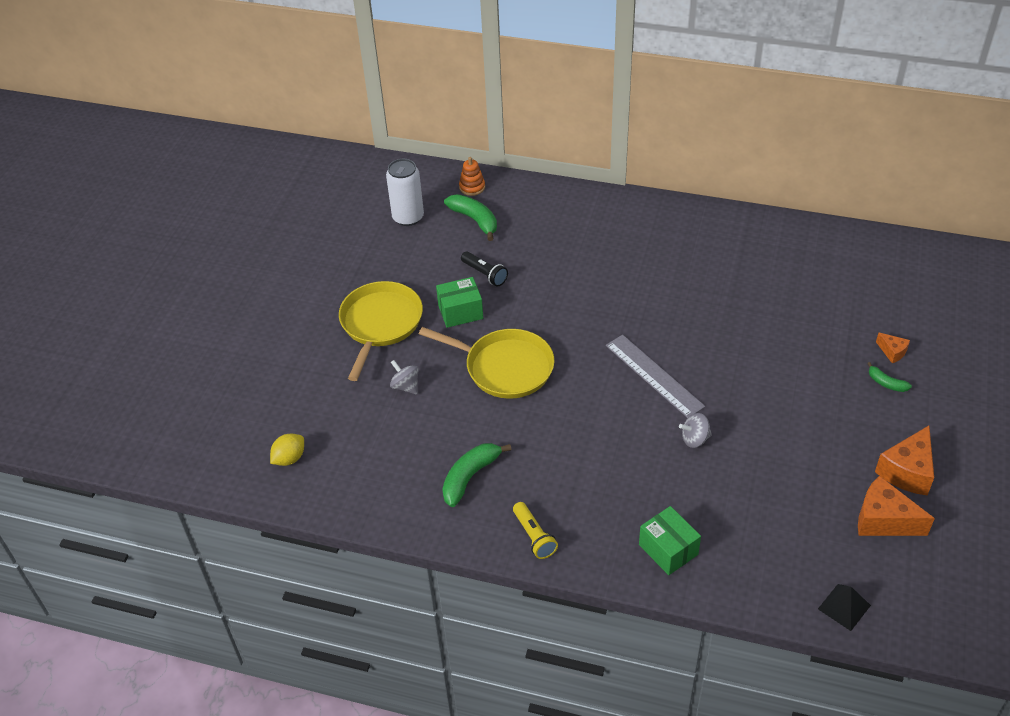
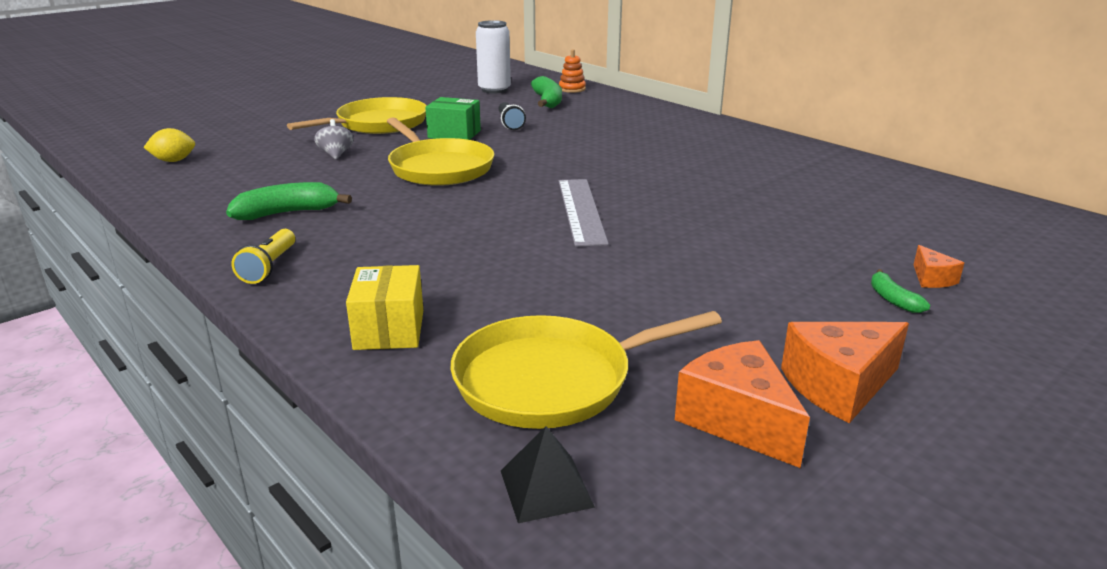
camera: 30 degrees right, 20 degrees down
green box [639,506,701,575] -> yellow box [346,265,423,350]
grey spinning top [679,413,712,448] -> none
none -> yellow pan [450,311,722,429]

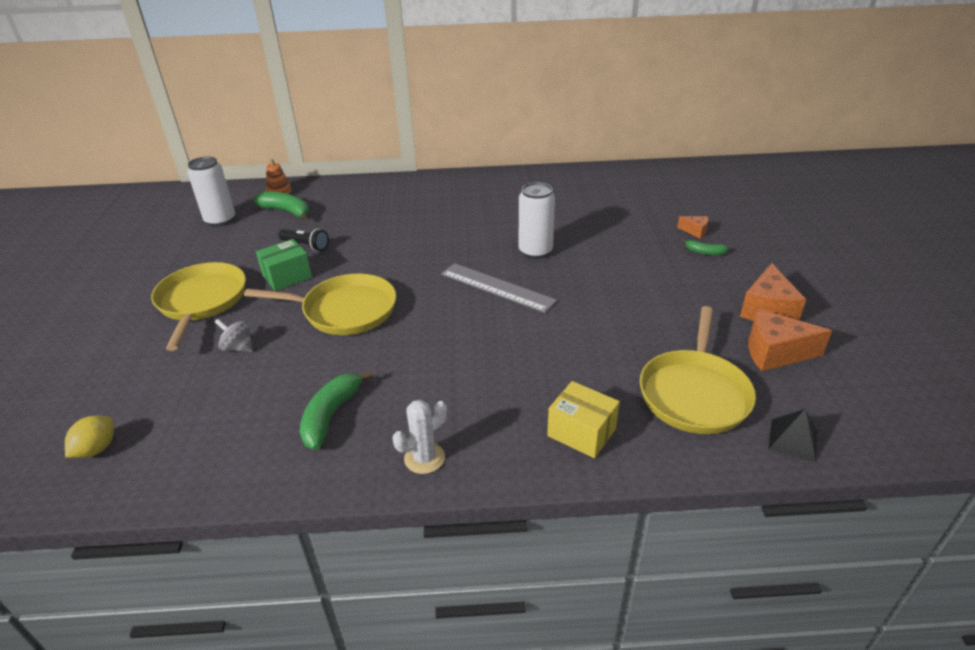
camera: 50 degrees left, 10 degrees up
yellow flashlight [231,229,295,284] -> white cactus [392,400,447,474]
none -> white can [519,182,555,259]

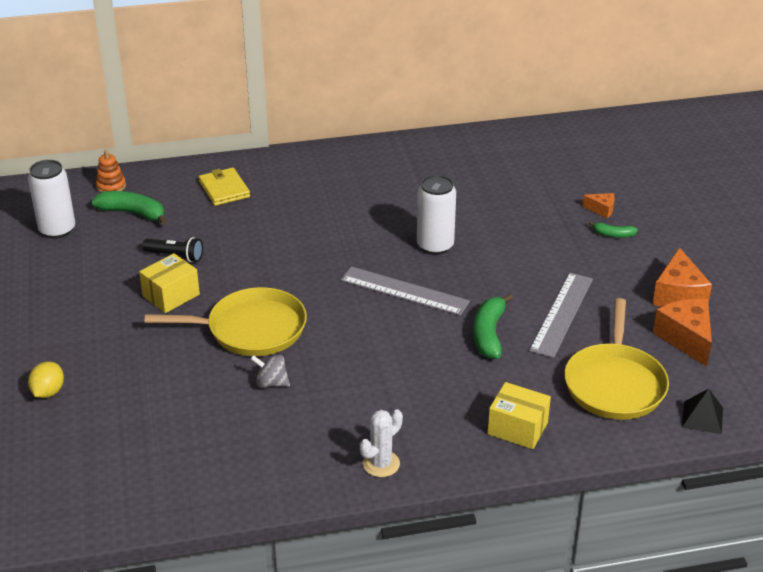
camera: 10 degrees left, 0 degrees up
yellow lemon [65,416,114,458] -> yellow lemon moved to [28,362,64,398]
yellow pan [151,262,246,351] -> none
grey spinning top [215,319,253,352] -> grey spinning top moved to [250,355,290,388]
green box [256,239,312,291] -> yellow box [139,253,200,313]
green banana [300,370,373,450] -> green banana moved to [473,294,513,359]
orange cheese [748,309,832,371] -> orange cheese turned 75 degrees clockwise [653,299,712,367]
none -> yellow wallet [199,167,250,206]
none -> grey ruler [529,273,593,358]

